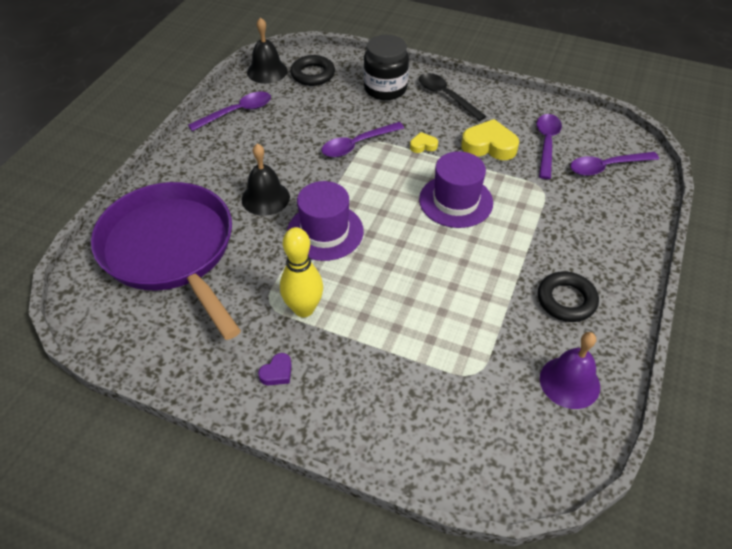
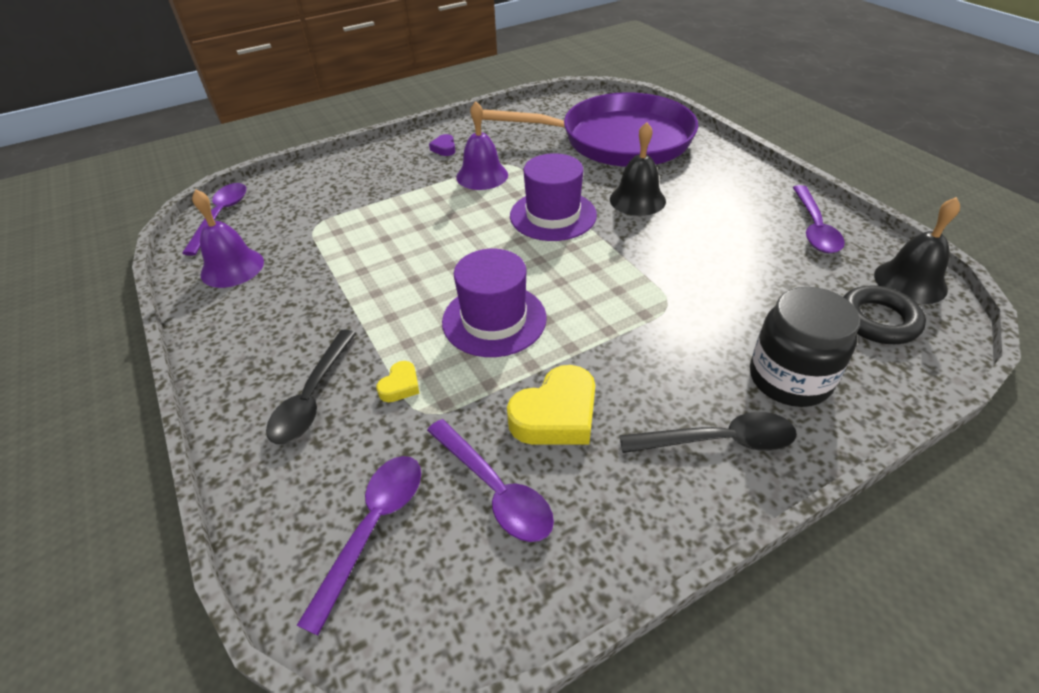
camera: 130 degrees right, 5 degrees down
yellow bowling pin [280,227,323,317] -> purple bell [456,101,508,190]
purple spoon [321,122,404,157] -> purple spoon moved to [182,183,246,256]
yellow heart [410,132,438,153] -> yellow heart moved to [376,361,419,402]
black ring [538,271,599,322] -> none
none -> black spoon [266,330,356,444]

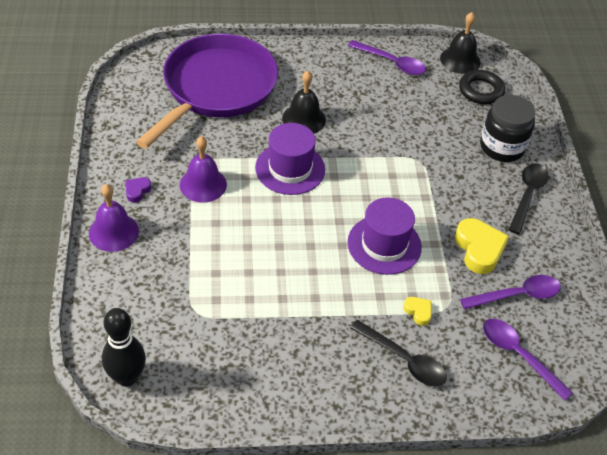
camera: 70 degrees left, 5 degrees up
purple spoon [182,183,246,256] -> black bowling pin [102,308,146,387]
purple bell [192,189,264,288] -> purple bell moved to [89,184,139,252]
purple heart [429,134,455,156] -> purple heart turned 105 degrees clockwise [125,177,151,202]

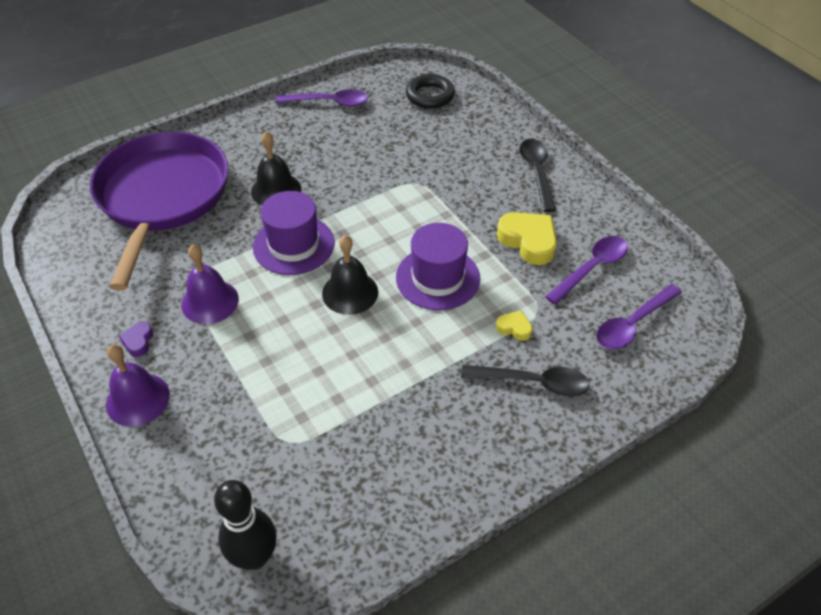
camera: 25 degrees left, 0 degrees up
black bell [440,12,481,74] -> black bell moved to [322,235,378,315]
black jar [480,95,535,162] -> none
purple spoon [483,319,573,401] -> purple spoon turned 60 degrees counterclockwise [596,284,682,349]

